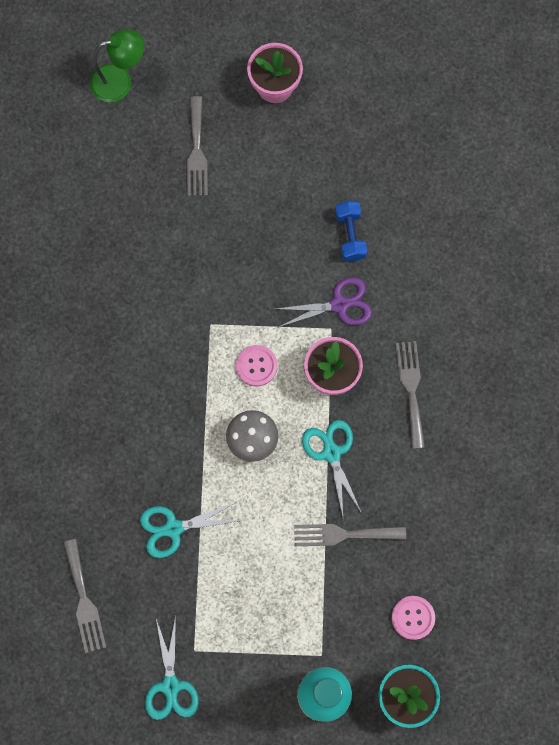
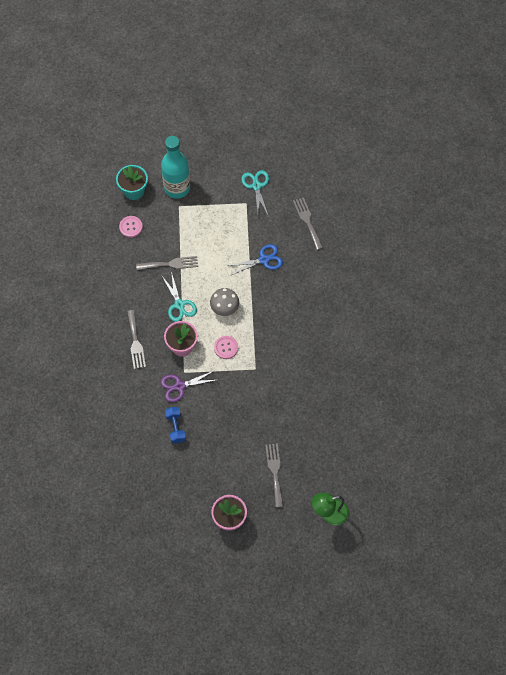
camera: 175 degrees right, 10 degrees down
turquoise scissors [140,502,238,558] -> blue scissors [228,244,283,276]

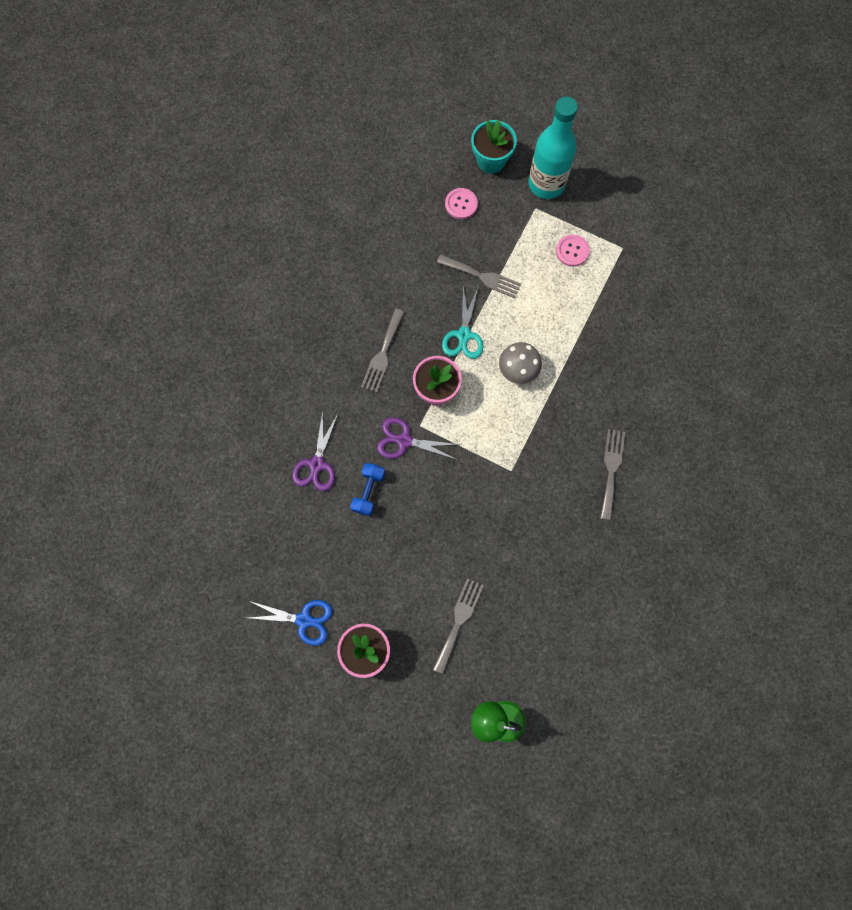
camera: 30 degrees right, 10 degrees up
pink button [214,336,238,359] -> pink button moved to [556,235,590,267]
blue scissors [228,244,283,276] -> blue scissors moved to [249,600,332,646]
turquoise scissors [241,170,269,217] -> none
grey fork [293,197,323,250] -> grey fork moved to [600,429,625,520]
none -> purple scissors [292,411,338,491]

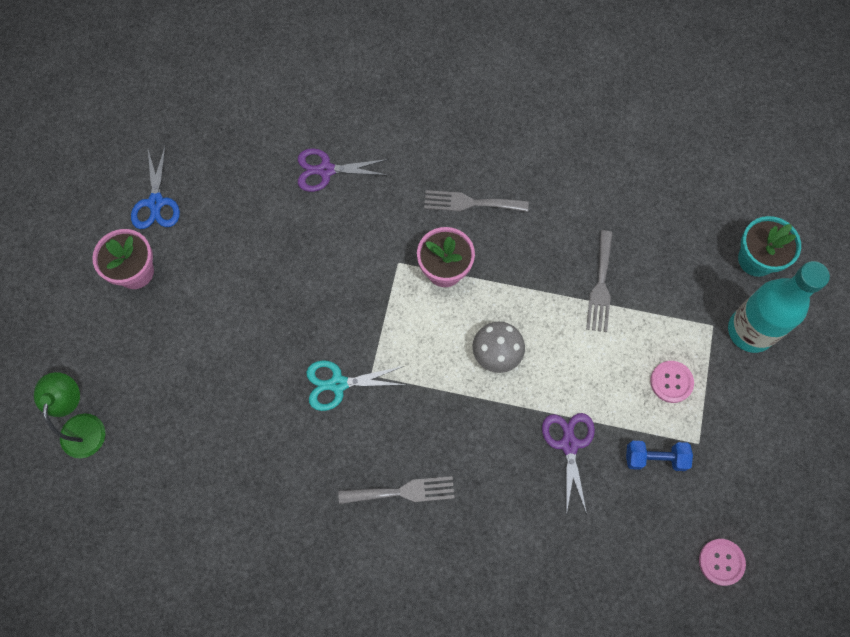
camera: 75 degrees right, 5 degrees down
blue dumbbell [350,463,385,516] -> blue dumbbell moved to [626,441,693,471]
purple scissors [377,417,461,460] -> purple scissors moved to [542,413,595,515]
grey fork [433,579,483,674] -> none
turquoise scissors [442,286,483,359] -> turquoise scissors moved to [306,360,406,411]
pink button [445,188,478,219] -> pink button moved to [699,539,746,586]

